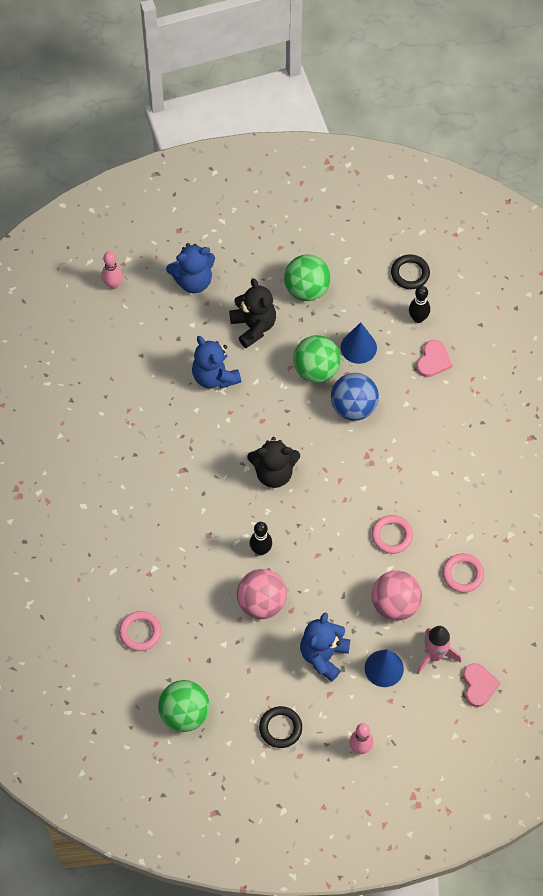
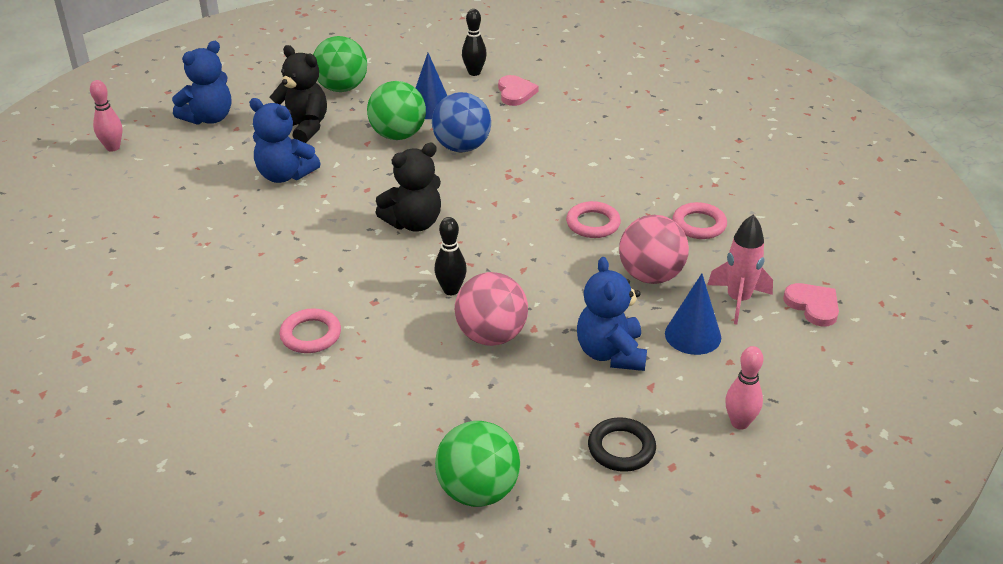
camera: 30 degrees left, 25 degrees down
pink ring [119,611,161,651] -> pink ring moved to [279,308,341,353]
black ring [391,254,430,289] -> none

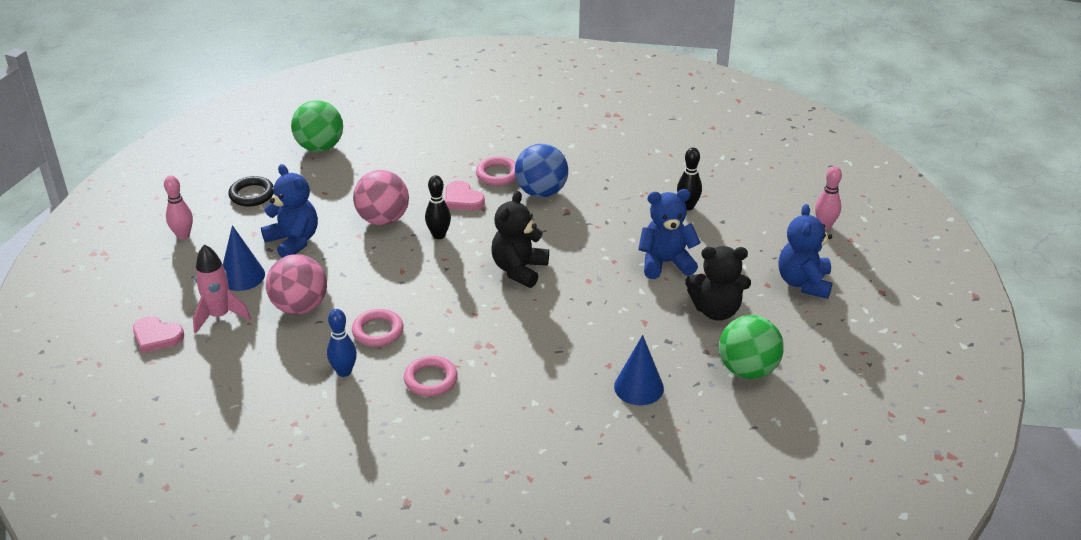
camera: 145 degrees right, 0 degrees up
green ball [367,81,426,140] -> none
blue ball [432,92,491,152] -> blue ball moved to [515,144,568,198]
black bowling pin [462,9,487,76] -> black bowling pin moved to [677,148,702,210]
pink heart [498,75,539,106] -> pink heart moved to [445,181,485,211]
pink ring [672,202,727,239] -> pink ring moved to [404,356,458,397]
none -> blue bowling pin [327,309,357,377]

